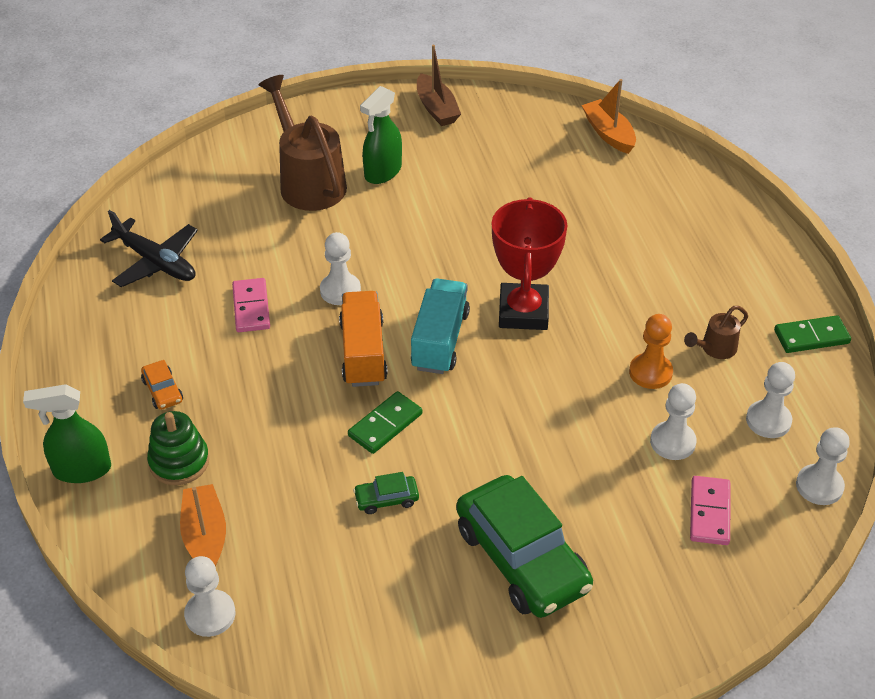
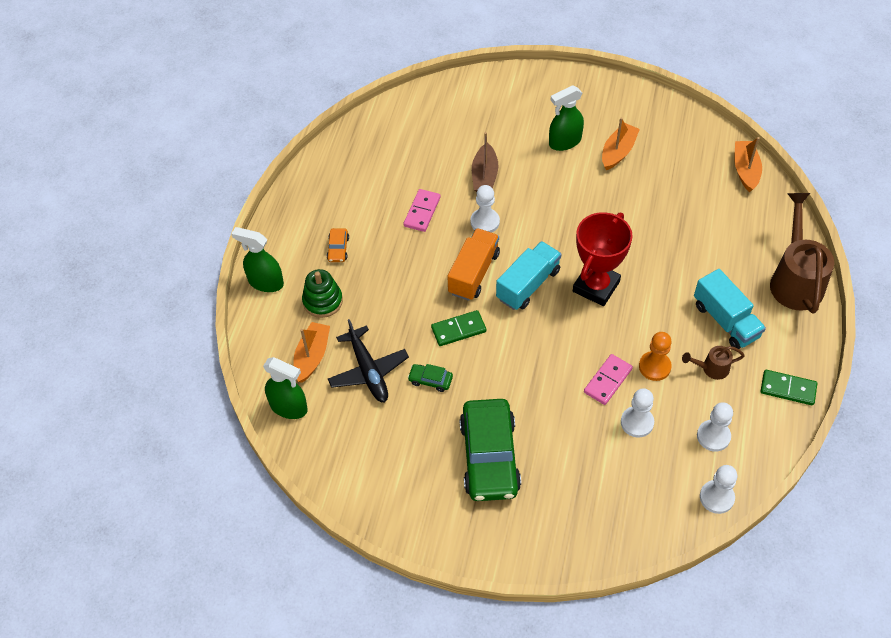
camera: 30 degrees right, 10 degrees up
black plane [100,210,198,287] -> black plane moved to [328,319,409,402]
white pawn [184,556,236,637] -> green spray bottle [263,357,308,419]
brown watering can [259,75,347,211] -> brown watering can moved to [770,193,834,314]
brown boat [417,45,461,126] -> brown boat moved to [472,132,499,192]
pink domino [690,476,730,545] -> pink domino moved to [584,354,633,405]
none -> orange boat [602,118,640,170]
none -> turquoise truck [694,269,766,349]

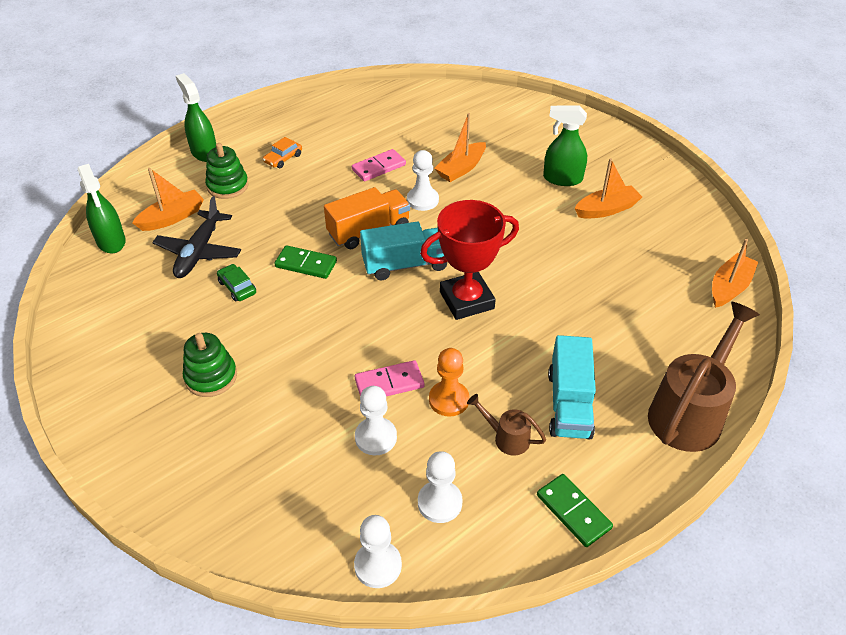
camera: 35 degrees right, 10 degrees down
green car [459,399,521,501] -> green stacking toy [183,333,237,397]
brown boat [472,132,499,192] -> orange boat [434,113,486,182]

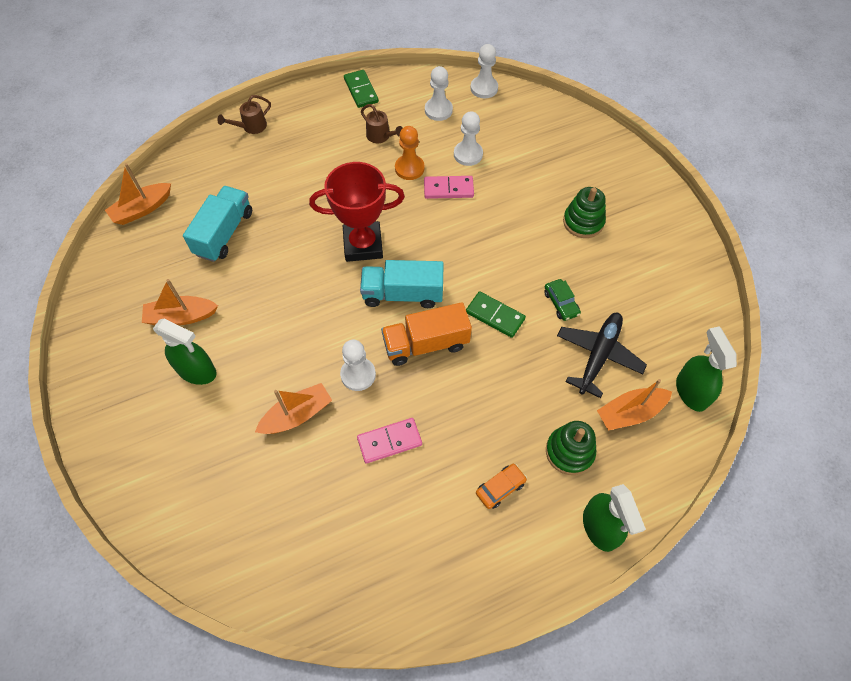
camera: 165 degrees left, 15 degrees up
turquoise truck [548,335,596,439] -> turquoise truck moved to [183,186,252,262]
brown watering can [648,301,760,452] -> brown watering can [217,95,271,134], size x0.47

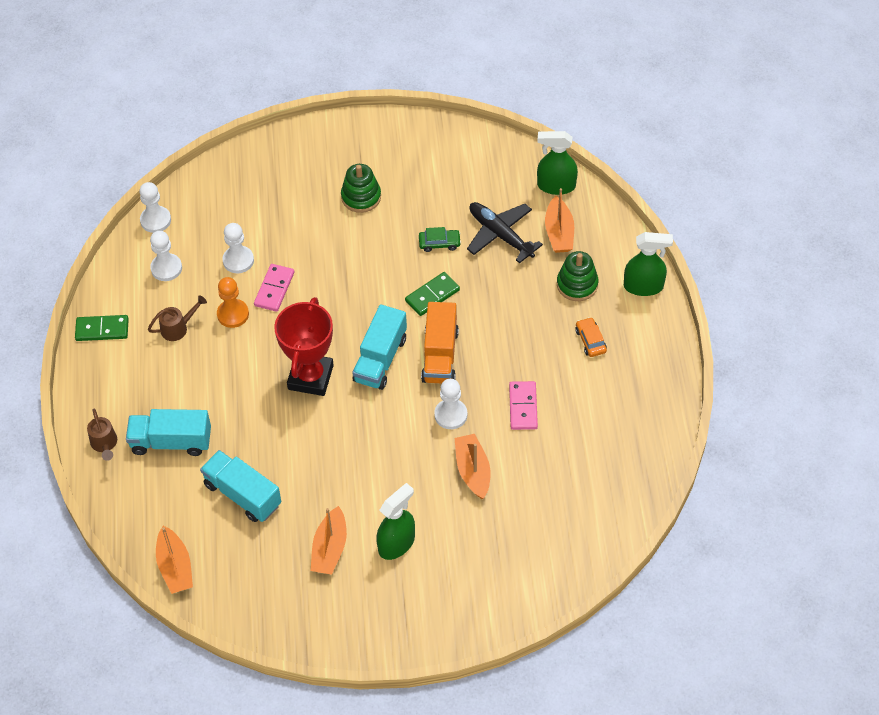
camera: 70 degrees left, 5 degrees down
none -> turquoise truck [126,409,211,456]

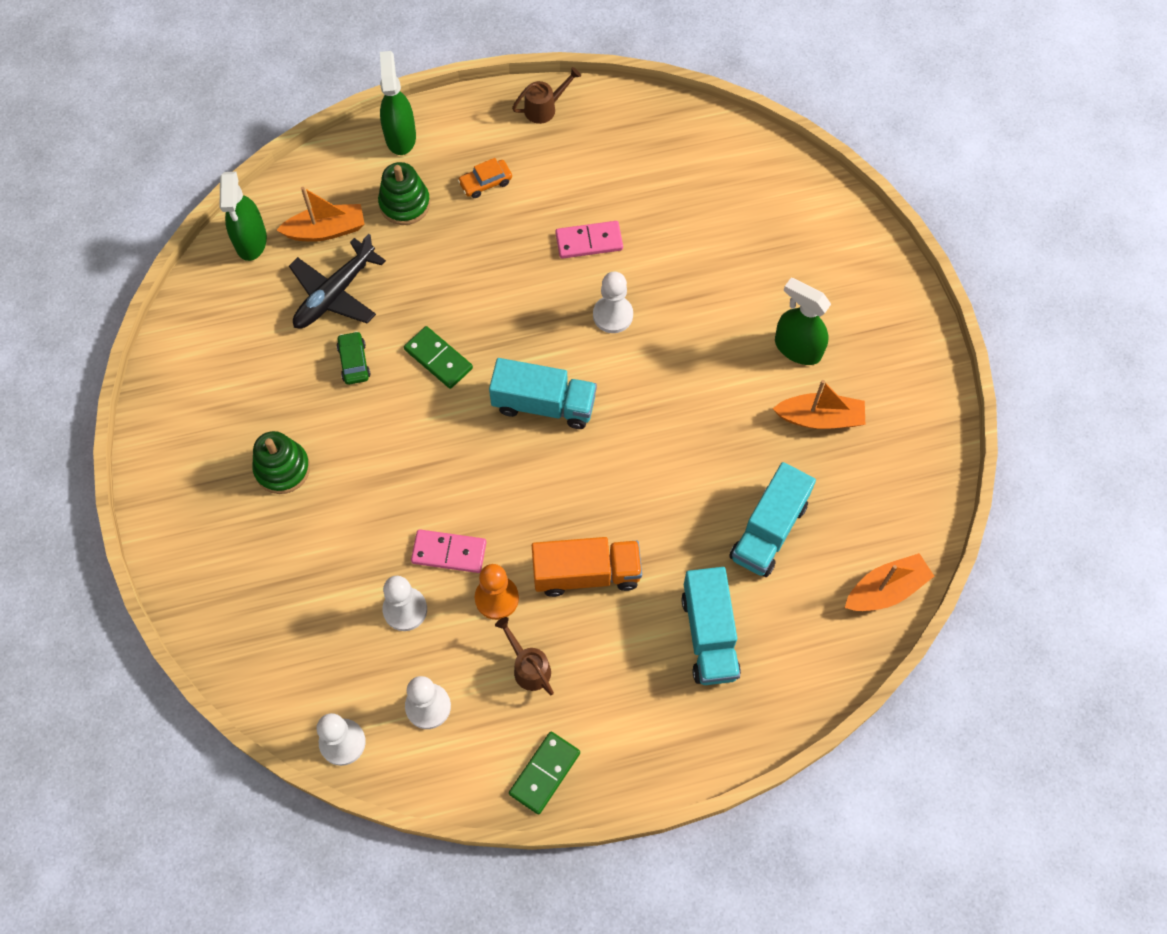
camera: 100 degrees left, 10 degrees up
green domino [75,315,129,341] -> green domino turned 45 degrees clockwise [509,732,580,814]
brown watering can [87,409,117,461] -> brown watering can moved to [512,67,581,124]
red trophy [274,297,334,396] -> none
orange truck [421,302,459,383] -> orange truck moved to [532,537,642,597]
orange boat [454,434,490,499] -> none

